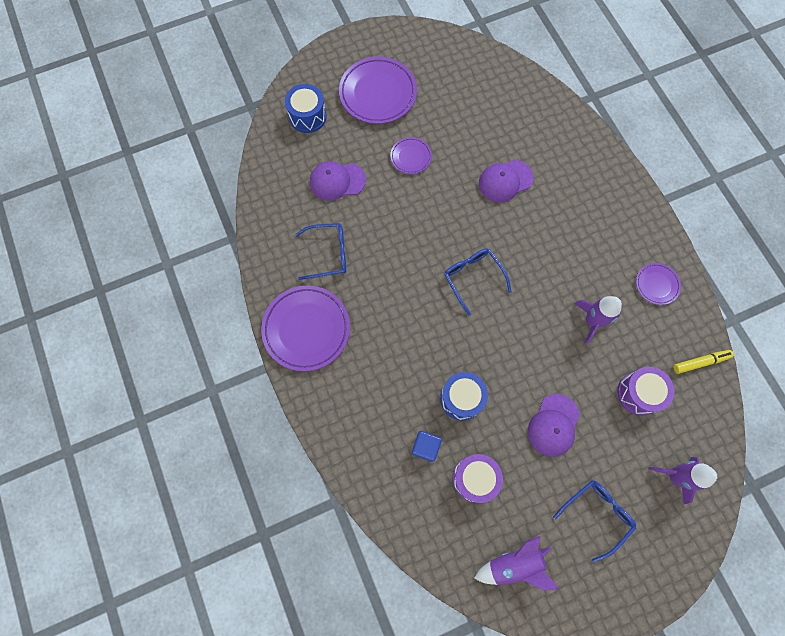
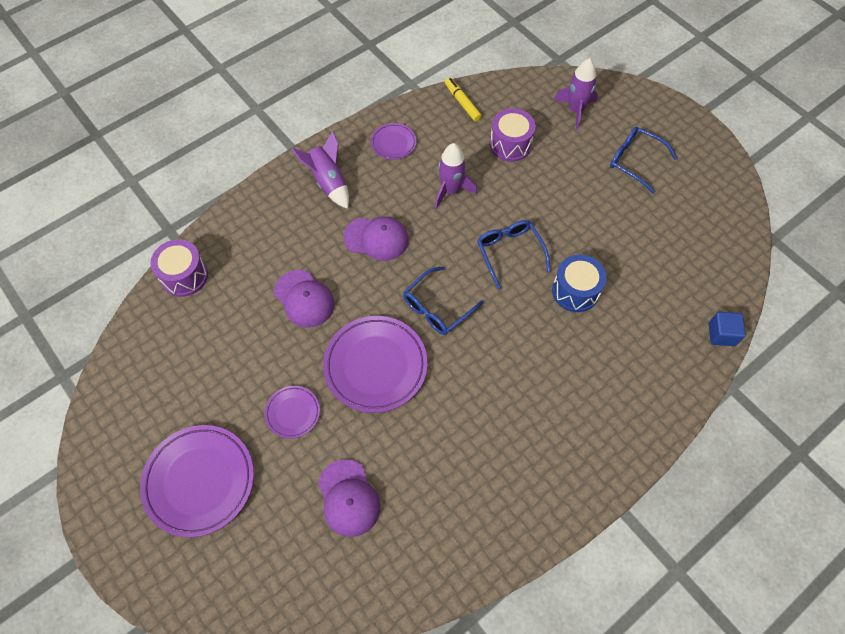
camera: 105 degrees left, 10 degrees down
purple plate [261,285,350,371] -> purple plate moved to [323,316,428,413]
blue drum [285,84,327,133] -> none
blue glasses [295,223,346,280] -> blue glasses moved to [477,220,551,290]
blue cube [412,431,442,462] -> blue cube moved to [709,312,746,346]
purple drum [453,454,503,503] -> purple drum moved to [150,239,208,297]
purple rocket [474,536,560,591] -> purple rocket moved to [292,131,349,209]
purple cap [528,394,580,457] -> purple cap moved to [343,217,409,261]

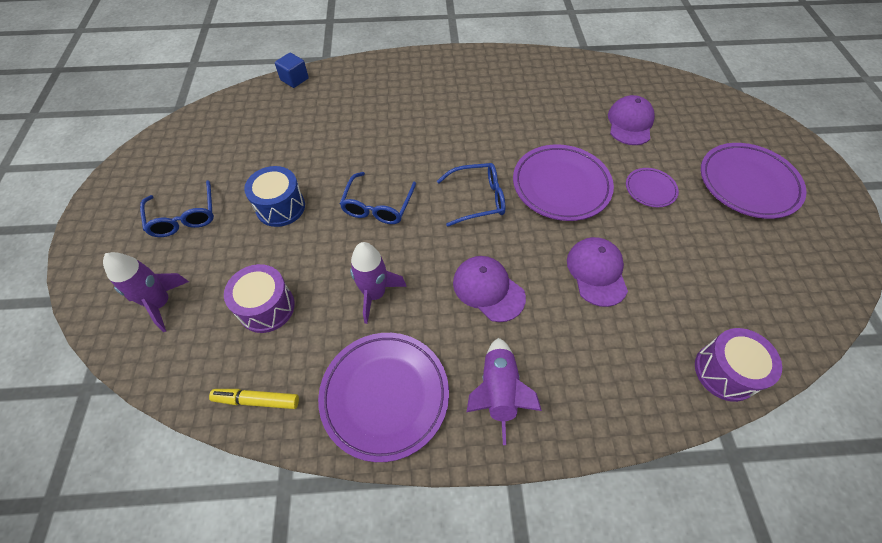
camera: 145 degrees left, 5 degrees down
purple plate [371,123,416,160] -> purple plate [318,333,449,462], size x1.94
yellow marker [445,78,482,121] -> yellow marker turned 90 degrees clockwise [209,389,299,409]
blue drum [552,255,607,312] -> blue drum moved to [244,166,305,227]

